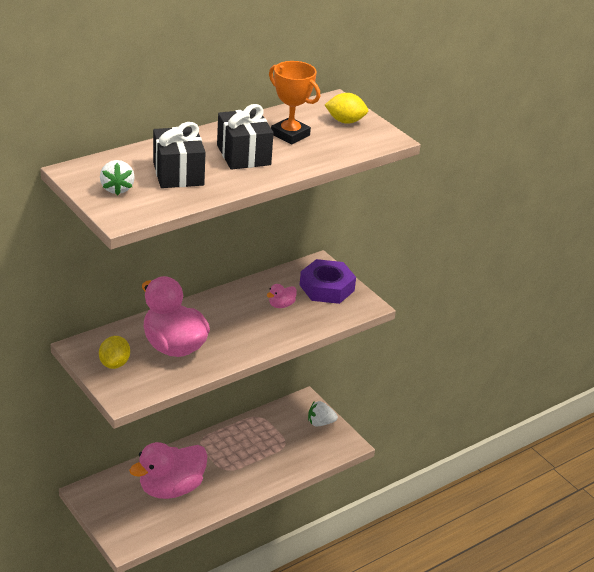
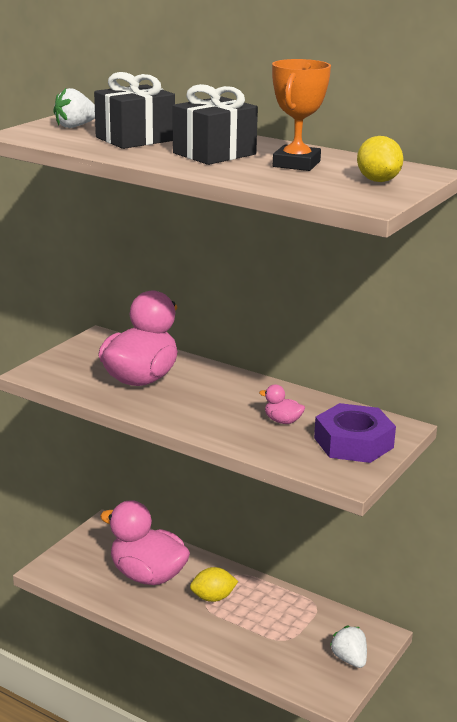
camera: 70 degrees right, 10 degrees down
yellow lemon [99,336,130,369] -> yellow lemon moved to [190,567,238,602]

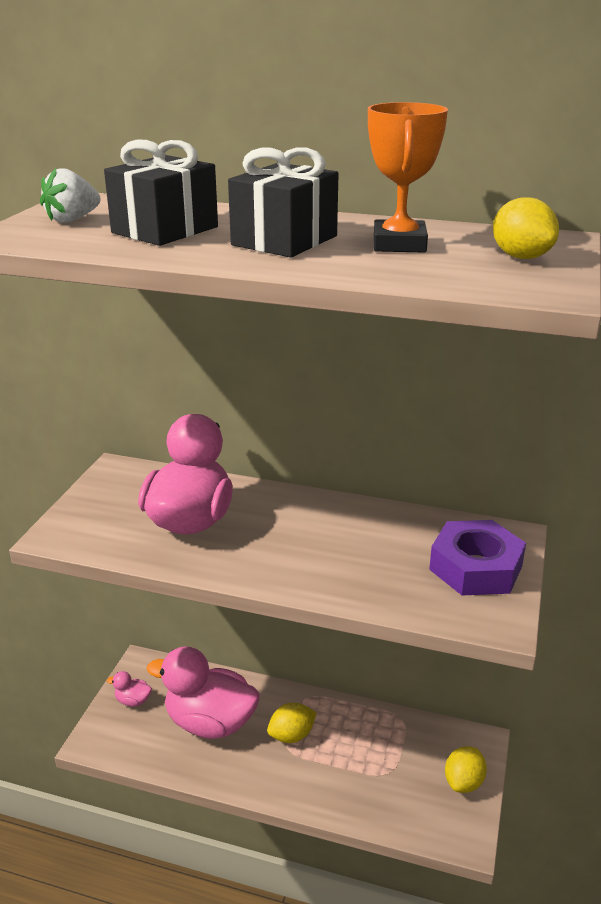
camera: 15 degrees left, 5 degrees up
pink duck [259,384,305,424] -> pink duck moved to [107,671,152,707]
white strawberry [330,626,367,668] -> yellow lemon [445,746,487,793]

